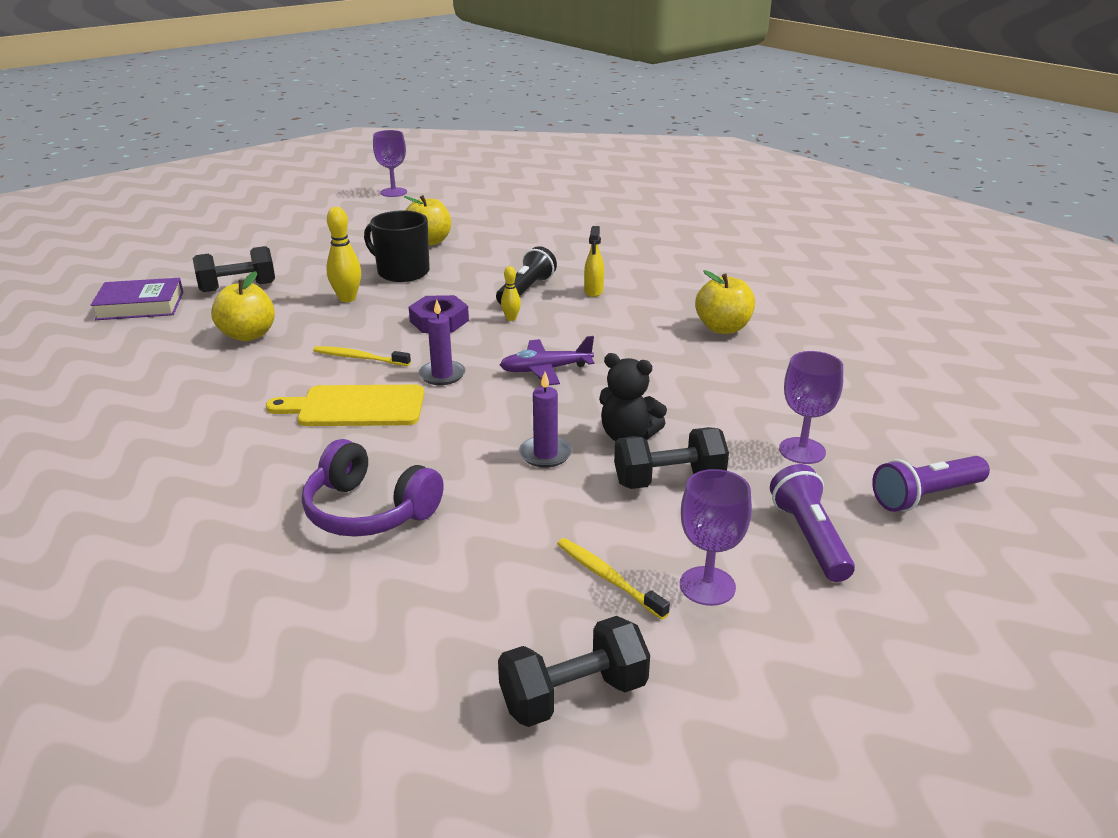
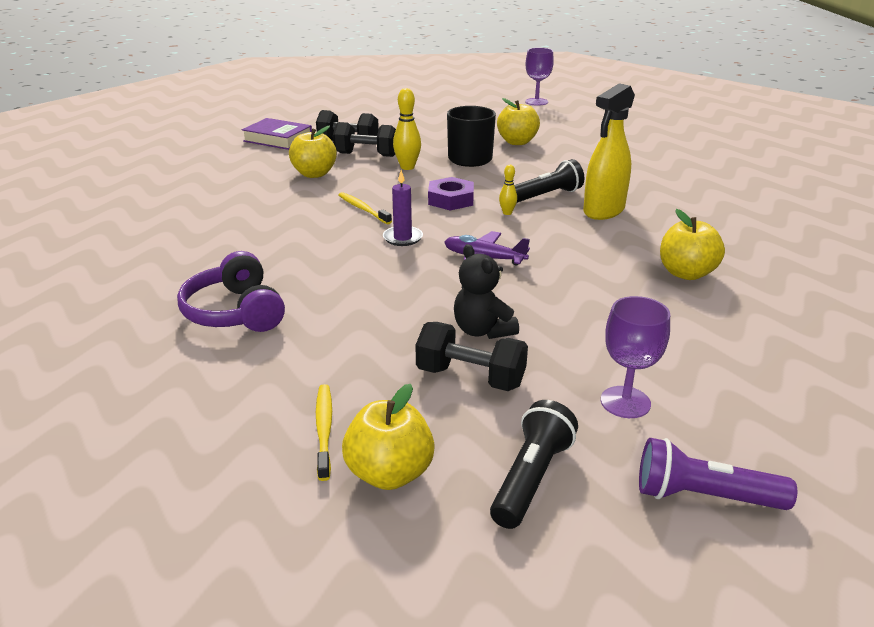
camera: 35 degrees right, 0 degrees up
yellow cutting board [266,385,424,426] -> none
black dumbbell [498,616,650,727] -> black dumbbell moved to [333,122,396,157]
purple candle [519,372,572,468] -> none
yellow spray bottle [584,226,604,297] -> yellow spray bottle [583,83,635,220], size x1.93
purple goblet [680,469,752,606] -> yellow apple [342,384,435,490]
purple flashlight [770,464,855,582] -> black flashlight [490,400,578,529]

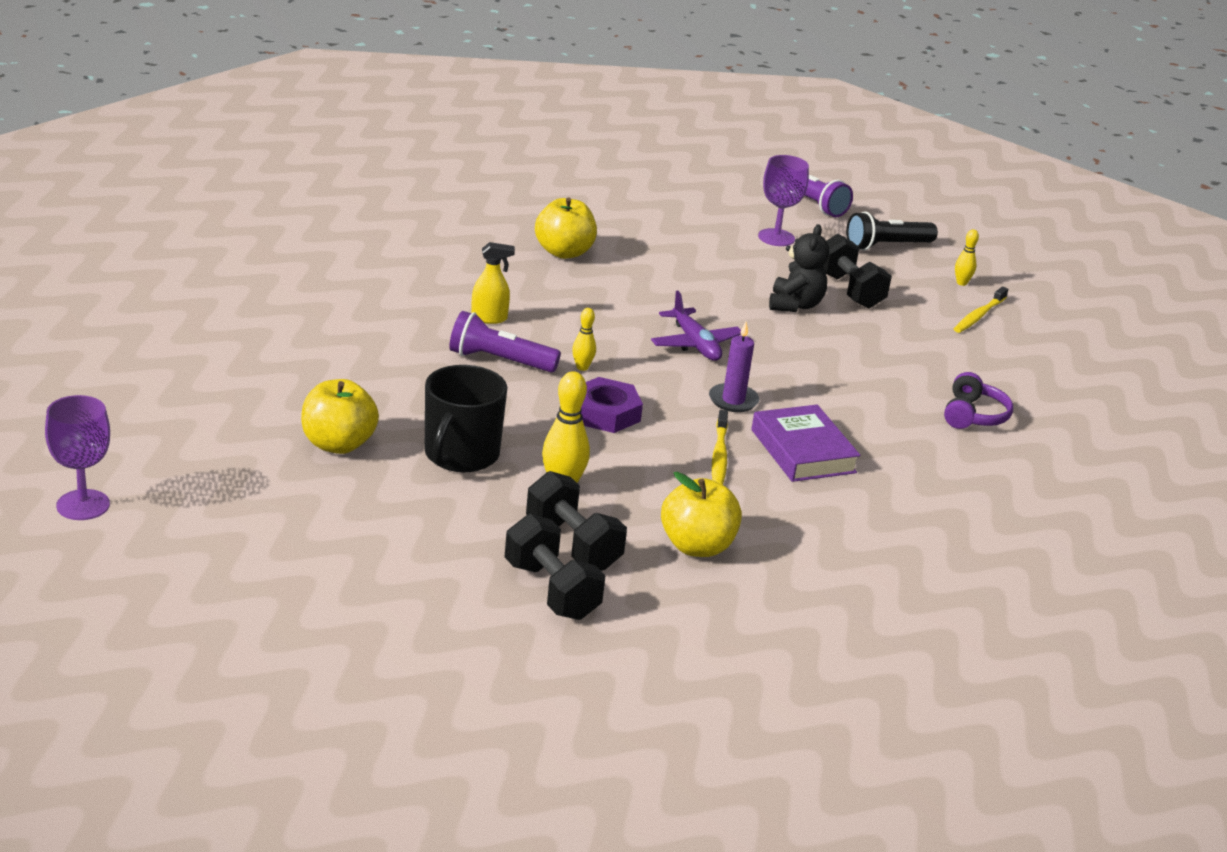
camera: 140 degrees left, 0 degrees up
purple headphones [177,251,285,332] -> purple headphones [944,372,1013,429], size x0.66
purple book [242,118,312,150] -> purple book moved to [751,405,860,482]
yellow apple [342,384,435,490] -> yellow bowling pin [955,229,979,286]
black flashlight [514,159,584,203] -> purple flashlight [449,311,561,373]
yellow spray bottle [583,83,635,220] -> yellow spray bottle [471,242,515,324], size x0.52

